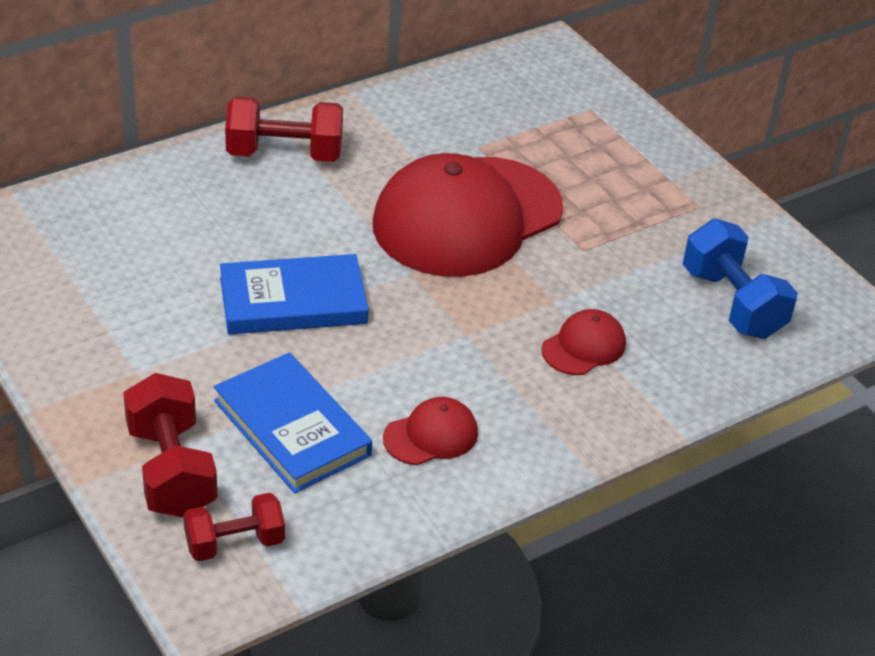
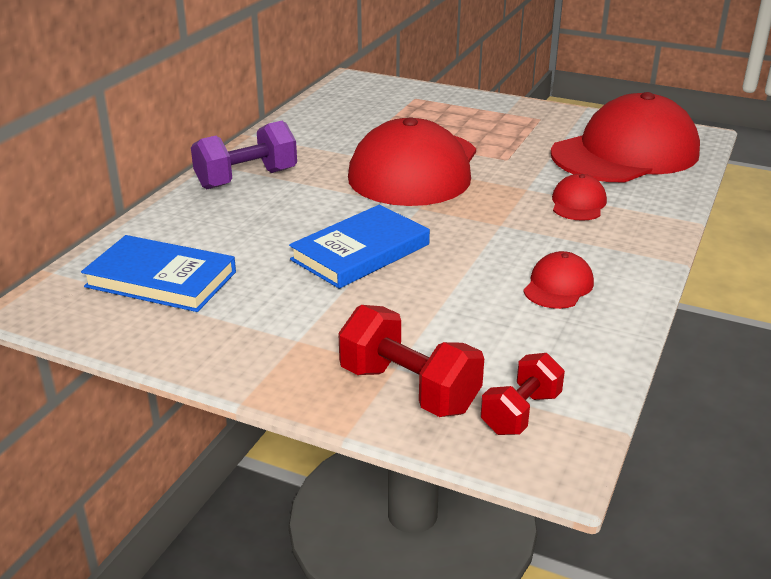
camera: 30 degrees left, 10 degrees down
blue book [214,353,372,493] -> blue book moved to [81,235,236,312]
red dumbbell [225,97,343,162] -> purple dumbbell [191,121,297,189]
blue dumbbell [683,218,798,339] -> red cap [551,92,700,183]

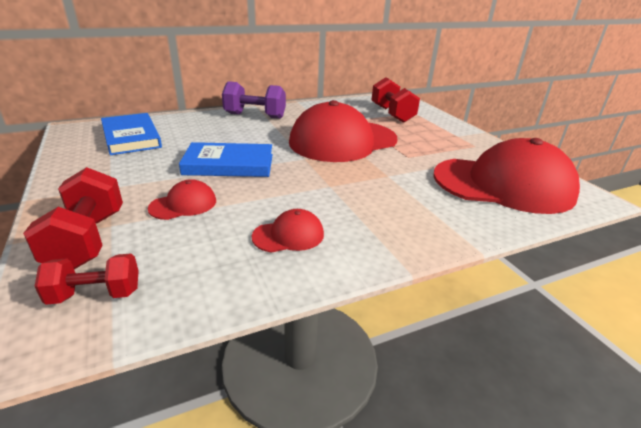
camera: 40 degrees right, 0 degrees up
red cap [552,174,607,221] -> red cap moved to [148,179,216,220]
none -> red dumbbell [372,77,420,123]

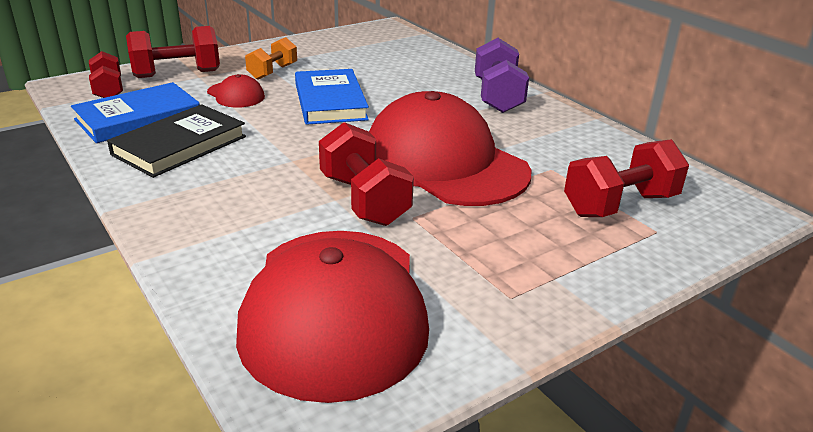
camera: 80 degrees right, 0 degrees up
blue book [101,113,162,155] -> blue book moved to [71,82,200,143]
red cap [252,209,324,253] -> black book [107,104,246,178]
none -> orange dumbbell [245,37,297,80]
none -> red dumbbell [319,122,414,226]

